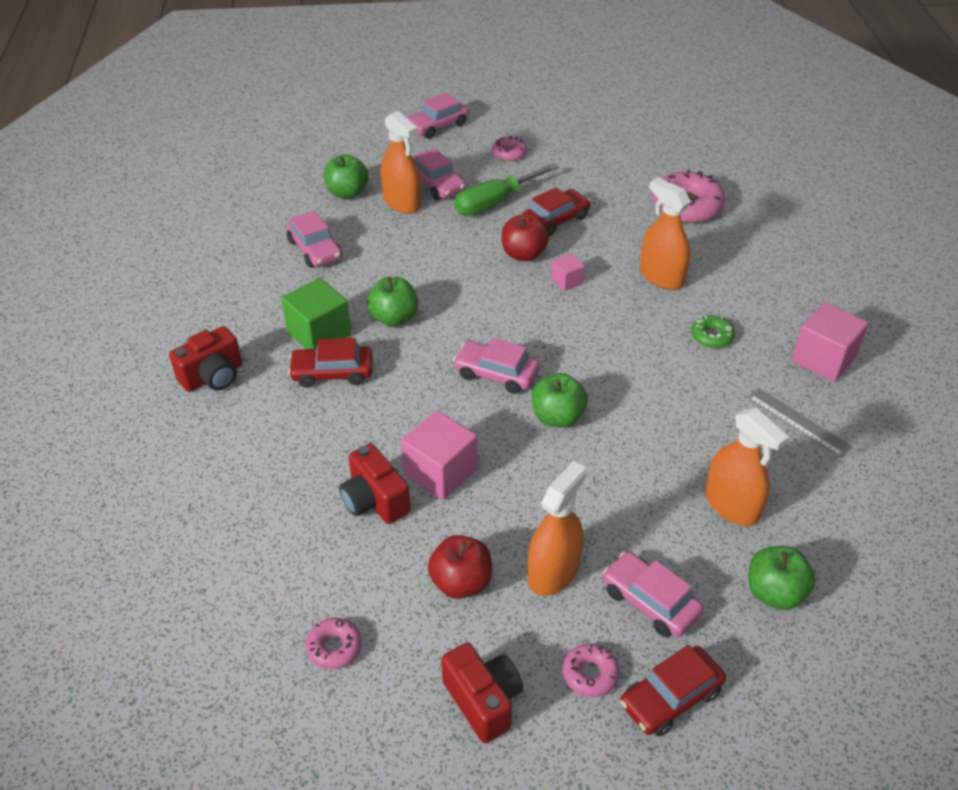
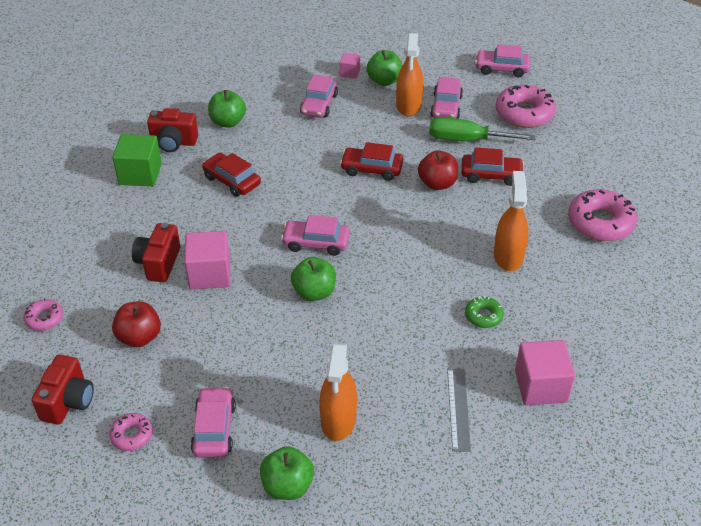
camera: 45 degrees right, 0 degrees up
green cube [281,278,351,349] -> green cube moved to [112,134,162,186]
green apple [367,277,418,327] -> green apple moved to [208,90,246,128]
pink car [453,338,539,394] -> pink car turned 60 degrees counterclockwise [281,215,350,256]
pink donut [492,136,527,161] -> pink donut [496,85,556,128], size x1.92
orange spray bottle [528,461,587,596] -> none
pink cube [551,253,585,291] -> pink cube moved to [340,53,360,79]
red car [620,645,726,736] -> red car moved to [340,142,403,181]

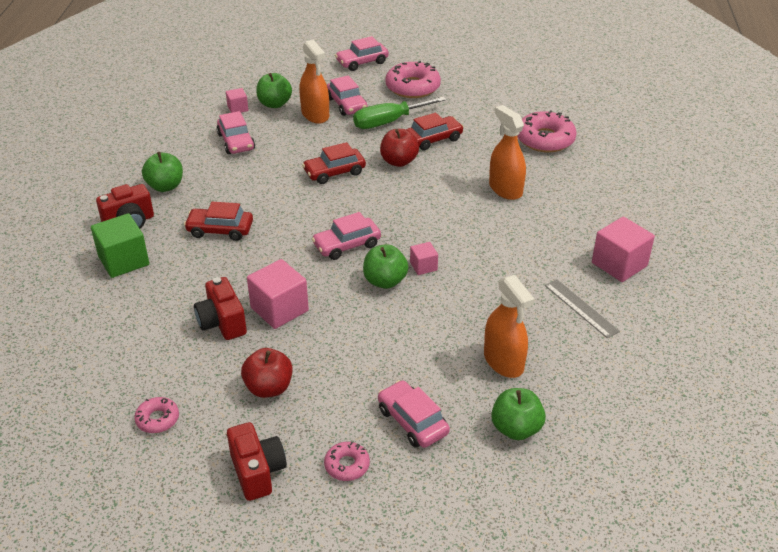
camera: 35 degrees left, 5 degrees down
green donut [465,296,504,328] -> none
none -> pink cube [410,242,438,275]

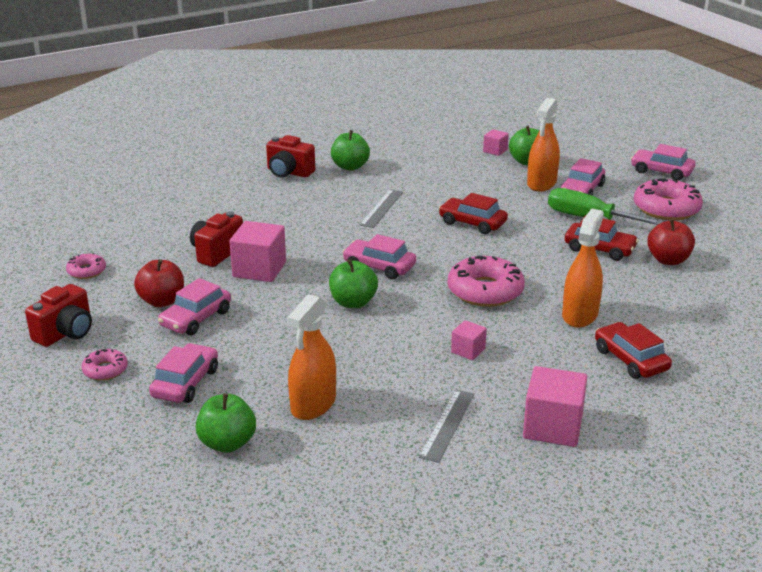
camera: 55 degrees right, 10 degrees down
green cube [91,213,149,278] -> none
red car [184,202,253,241] -> red car moved to [595,322,672,379]
pink car [216,111,255,154] -> pink car moved to [158,278,231,335]
red apple [380,129,419,167] -> red apple moved to [647,219,695,265]
pink cube [410,242,438,275] -> pink cube moved to [451,320,487,360]
pink donut [517,110,577,153] -> pink donut moved to [448,256,525,307]
none -> grey ruler [360,189,403,228]

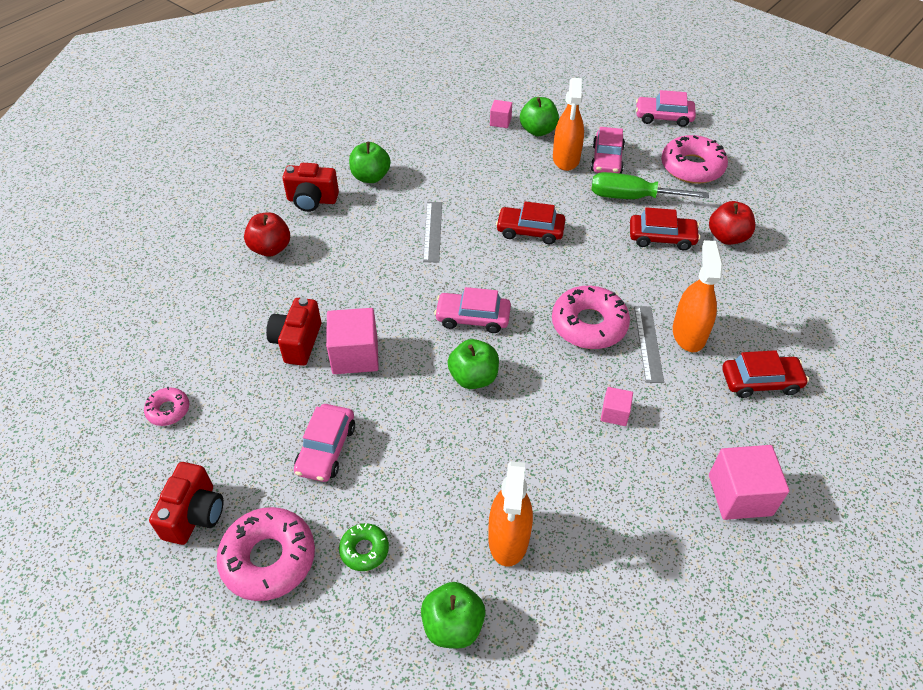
camera: 20 degrees left, 20 degrees up
pink donut [81,349,128,381] -> pink donut [216,507,315,601], size x1.92
red apple [134,259,184,307] -> red apple moved to [244,212,290,257]
pink car [149,343,218,403] -> green donut [339,523,389,571]
grey ruler [419,389,474,463] -> grey ruler moved to [634,306,664,383]
red car [595,322,672,379] -> red car turned 135 degrees clockwise [722,350,809,398]

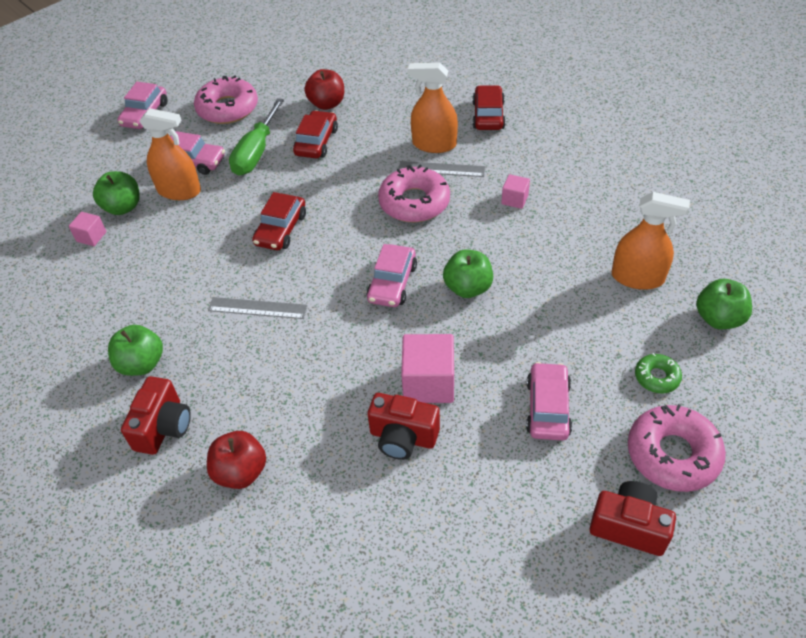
camera: 80 degrees left, 0 degrees up
pink donut [144,387,189,426] -> none
pink car [294,404,355,482] -> pink car turned 105 degrees counterclockwise [526,362,572,441]
pink cube [709,445,789,520] -> none

